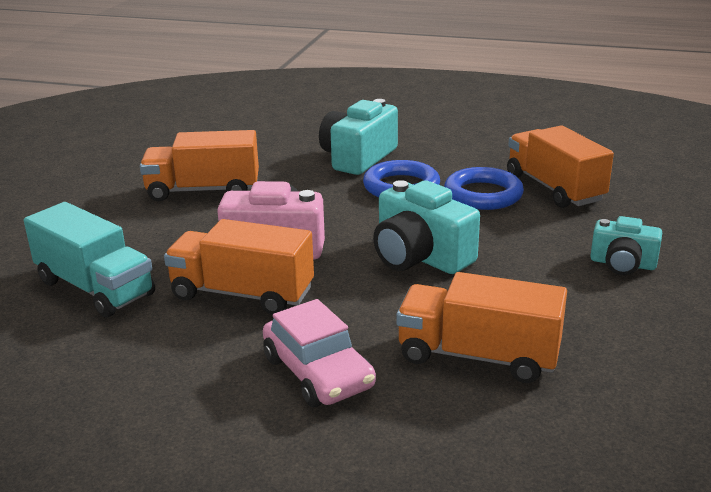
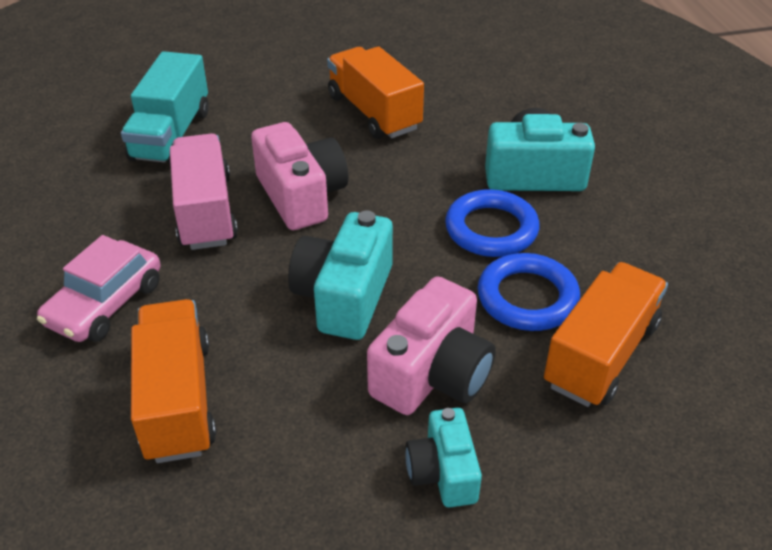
camera: 60 degrees right, 15 degrees up
orange truck [164,219,314,315] -> pink truck [170,133,238,250]
none -> pink camera [367,276,496,415]

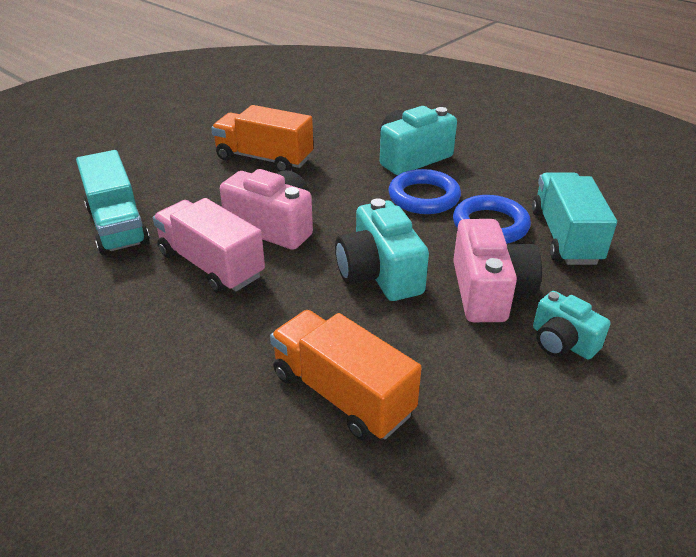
camera: 35 degrees left, 5 degrees down
pink car [37,235,161,342] -> none
orange truck [544,262,668,407] -> turquoise truck [532,172,617,265]

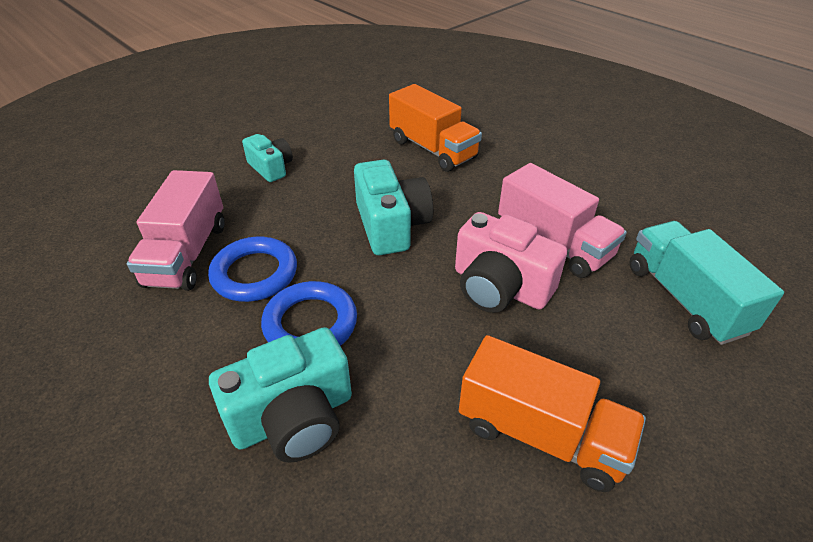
camera: 175 degrees left, 5 degrees up
pink camera [453,219,542,322] -> none
turquoise truck [532,172,617,265] -> pink truck [127,170,225,291]

